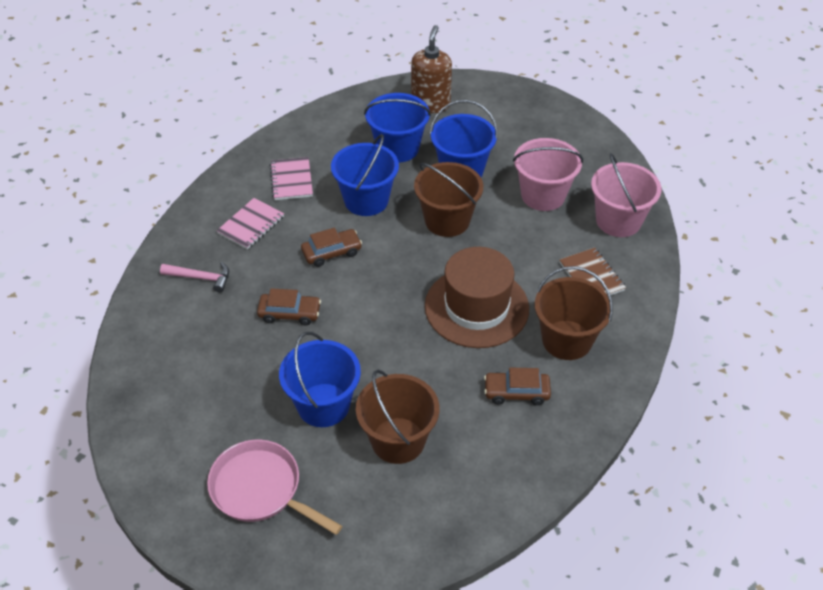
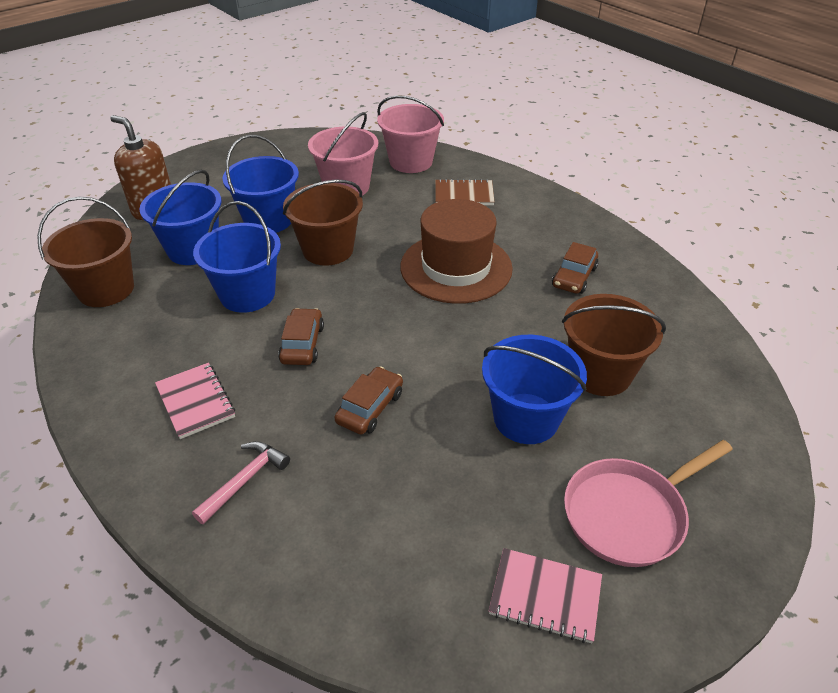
camera: 65 degrees left, 5 degrees down
pink notebook [270,157,313,200] -> pink notebook moved to [489,548,602,643]
brown bucket [534,266,613,360] -> brown bucket moved to [37,196,134,307]

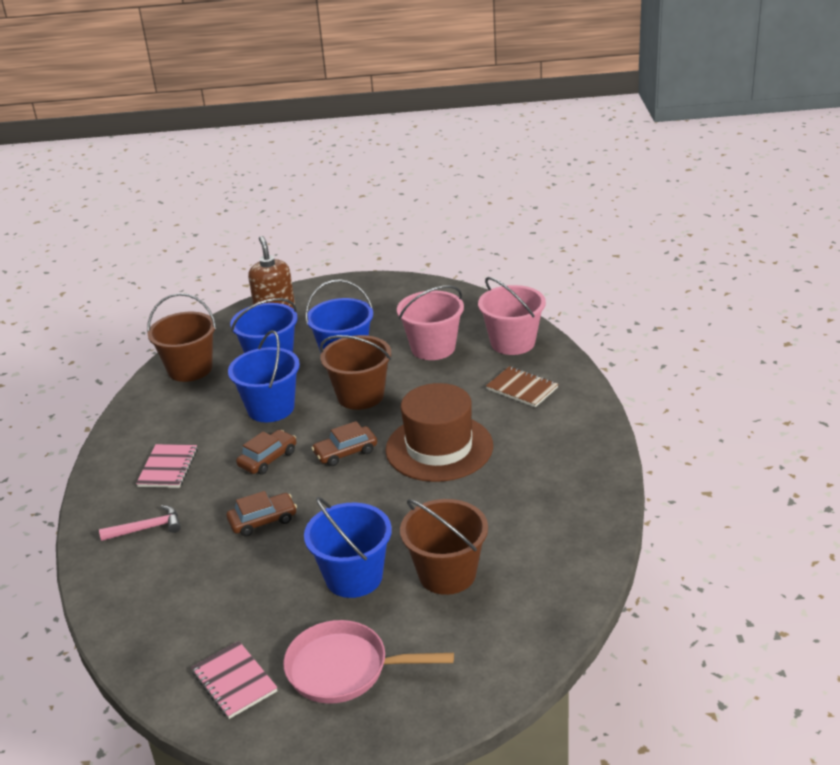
camera: 40 degrees right, 10 degrees down
brown car [552,242,598,294] -> brown car moved to [312,421,377,466]

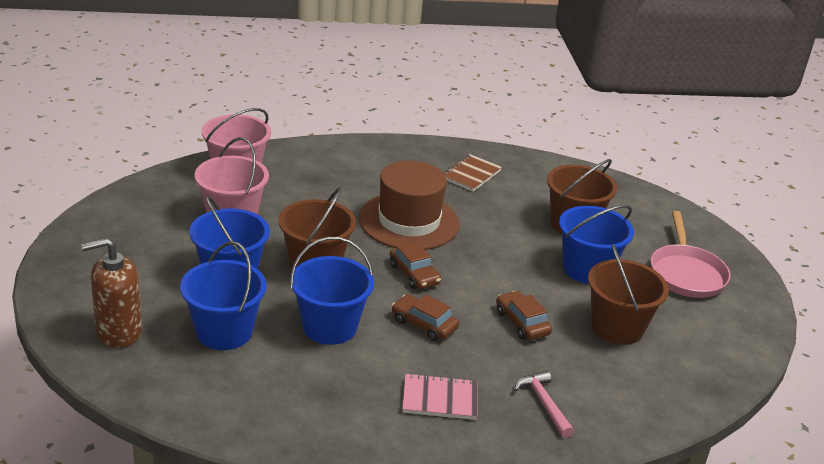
camera: 100 degrees left, 0 degrees up
brown bucket [147,293,216,382] -> brown bucket moved to [588,244,669,345]
pink notebook [191,641,278,719] -> none
brown notebook [486,366,558,407] -> brown notebook moved to [443,154,502,192]

